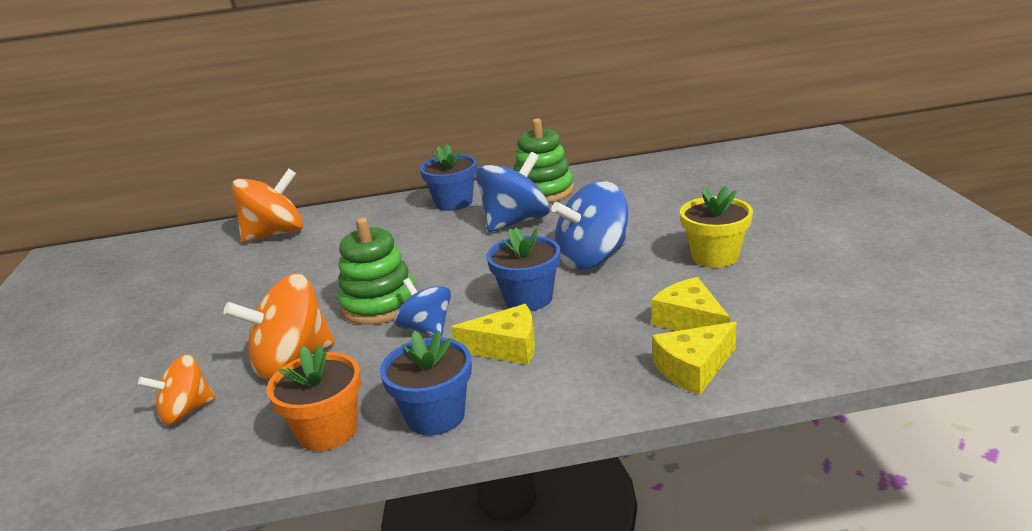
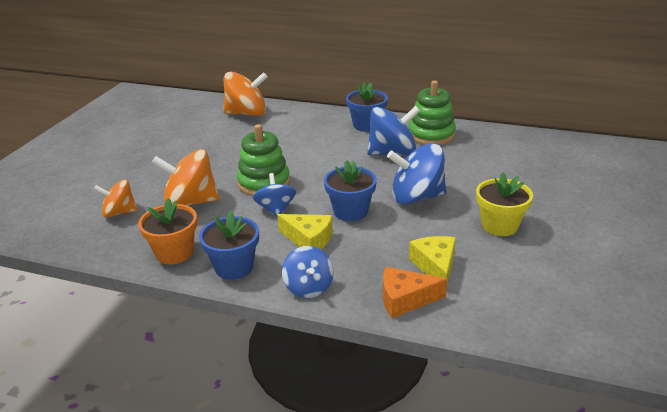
camera: 25 degrees right, 5 degrees up
yellow cheese [652,322,736,395] -> orange cheese [383,267,447,318]
none -> blue spinning top [282,246,334,298]

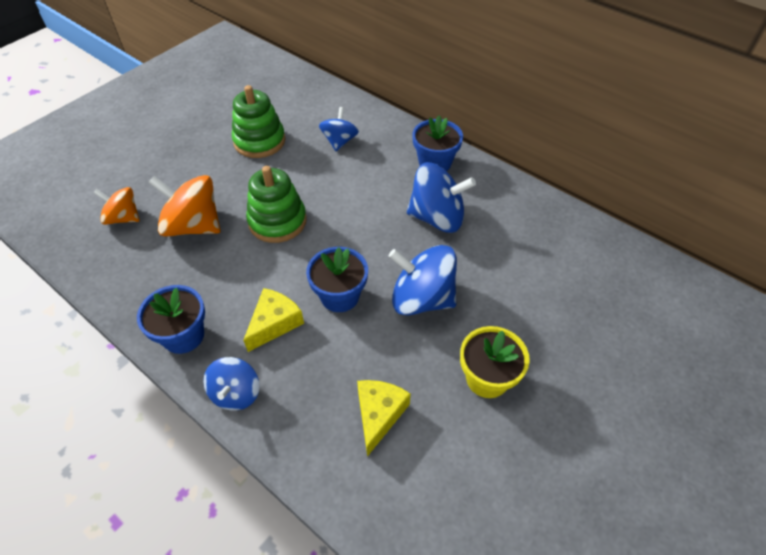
camera: 20 degrees right, 20 degrees up
orange flower pot [138,198,197,264] -> none
orange spinning top [223,71,268,116] -> none
blue spinning top [253,173,296,218] -> blue spinning top moved to [319,107,359,151]
yellow cheese [277,214,333,249] -> yellow cheese turned 105 degrees counterclockwise [243,288,304,352]
orange cheese [383,267,447,318] -> none
green stacking toy [408,81,456,145] -> green stacking toy moved to [232,85,285,158]

